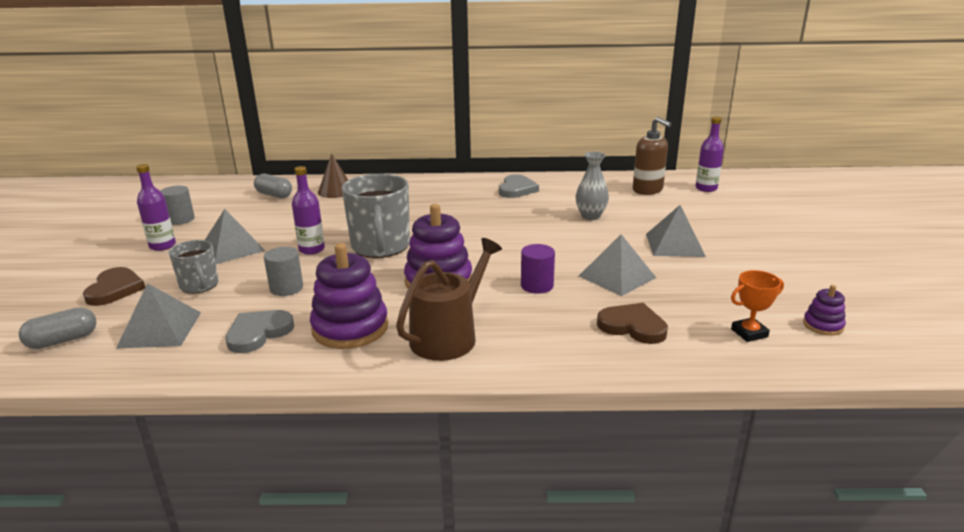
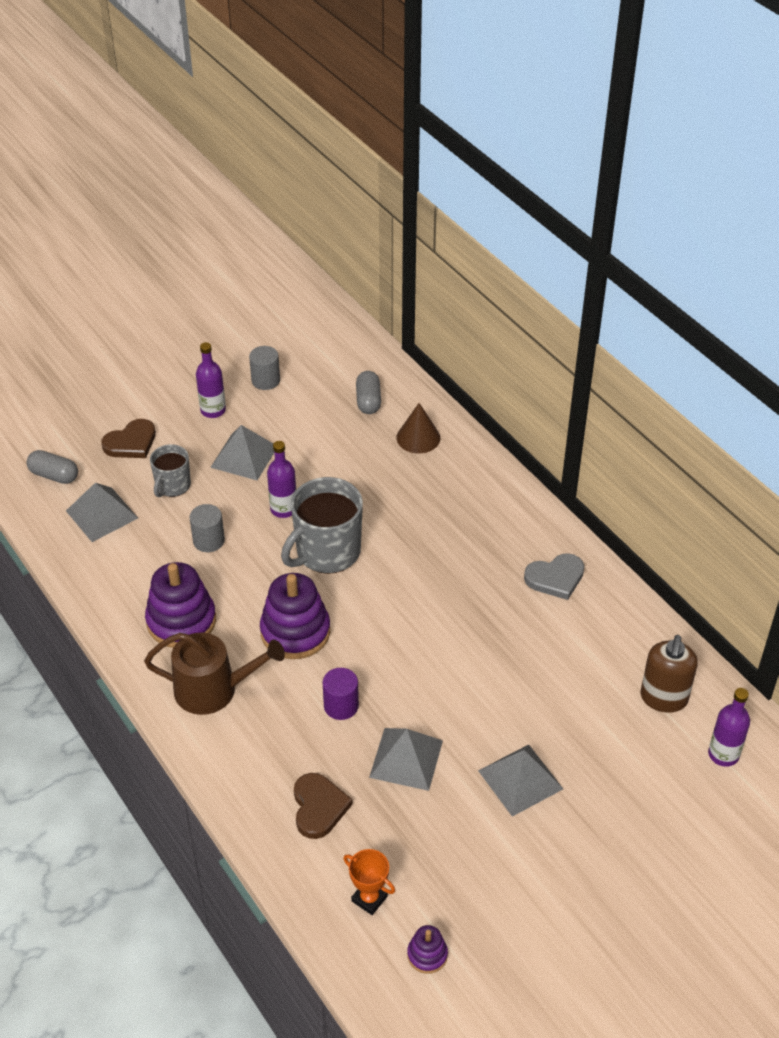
camera: 55 degrees right, 20 degrees up
grey heart [225,310,294,353] -> none
grey vase [575,152,609,220] -> none

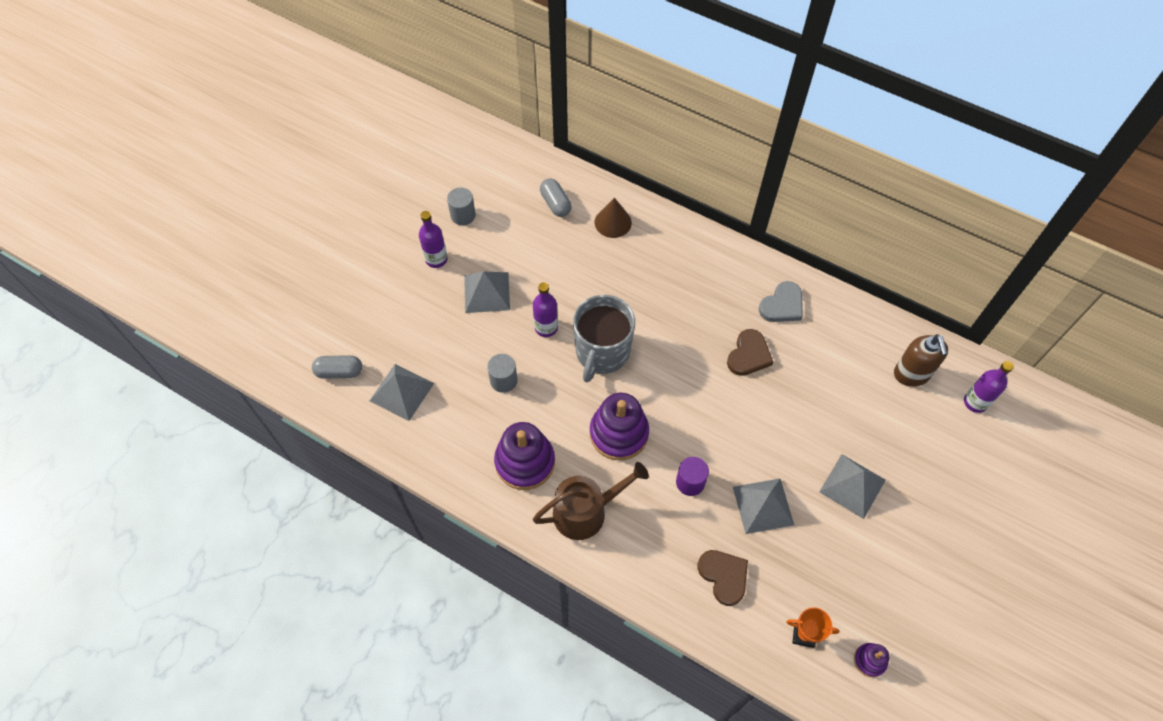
camera: 25 degrees left, 15 degrees up
brown heart [101,419,156,458] -> brown heart moved to [727,329,773,376]
grey mug [150,444,191,497] -> none

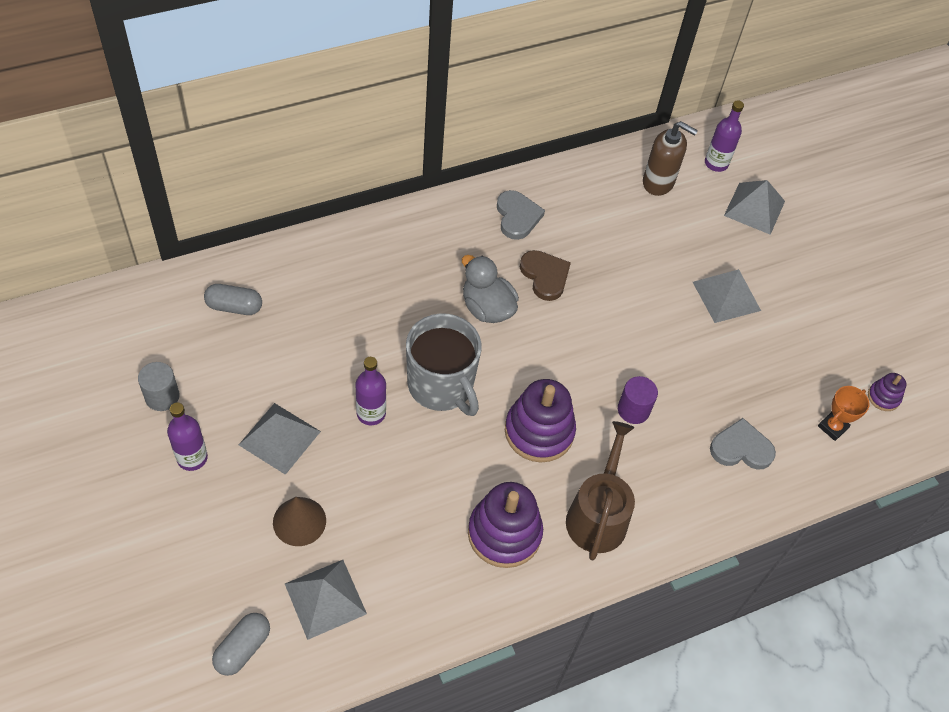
camera: 60 degrees left, 5 degrees down
grey cylinder [487,354,518,393] -> none
brown cone [595,198,632,238] -> brown cone moved to [273,497,326,546]
brown heart [698,550,748,606] -> grey heart [710,418,776,470]
grey pyramid [733,479,794,534] -> grey pyramid moved to [724,180,785,235]
none -> grey duck [462,255,519,323]

